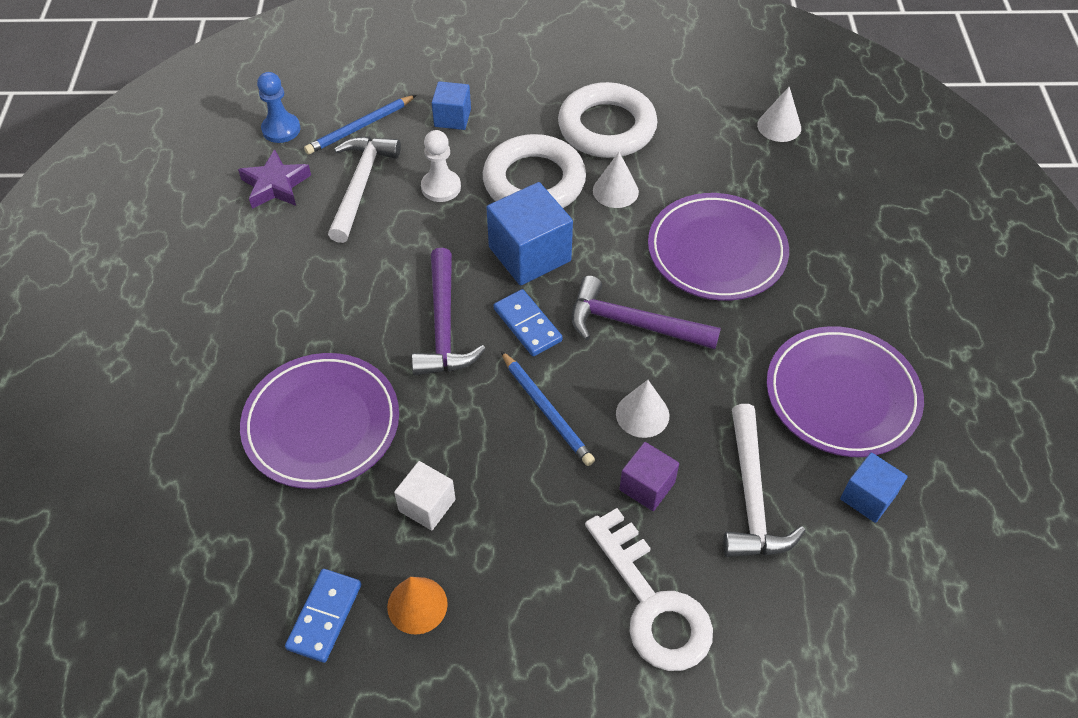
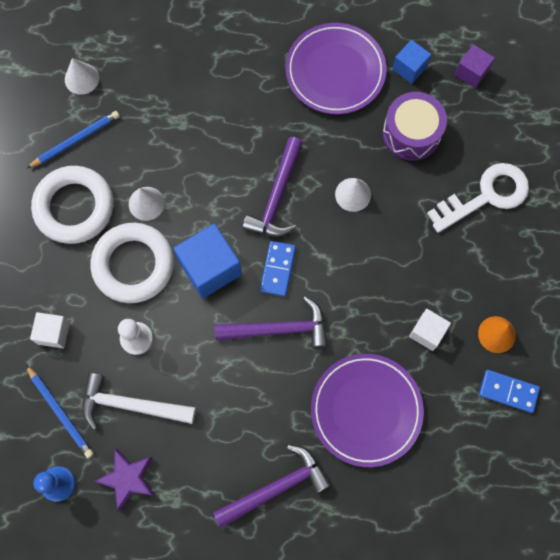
camera: 90 degrees left, 20 degrees up
blue cube [432,81,471,130] -> white cube [30,312,70,348]
blue domino [494,289,563,356] -> blue domino turned 45 degrees counterclockwise [260,241,296,297]
blue pencil [501,351,595,466] -> blue pencil moved to [27,111,120,168]
purple cube [619,442,679,511] -> purple cube moved to [455,44,495,88]
purple plate [648,193,789,301] -> none
white hammer [723,404,805,557] -> purple drum [383,92,447,161]
none -> purple hammer [213,444,331,528]

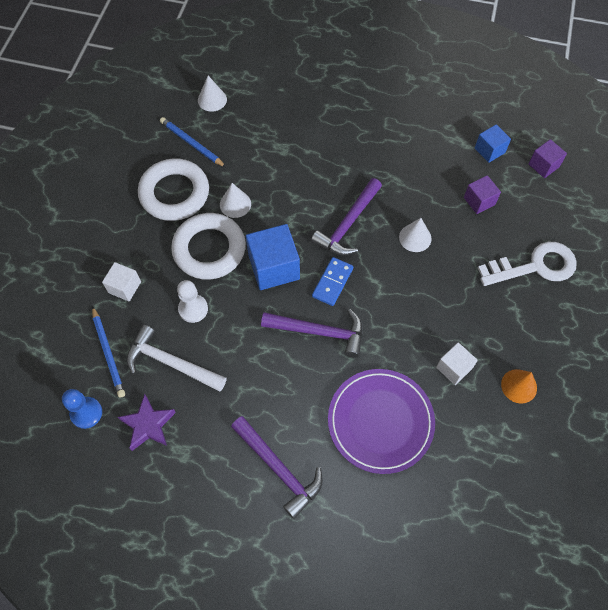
camera: 15 degrees right, 10 degrees down
blue pencil [27,111,120,168] -> blue pencil turned 120 degrees counterclockwise [160,117,226,167]
purple hammer [213,444,331,528] -> purple hammer turned 60 degrees clockwise [231,416,323,519]
purple plate [286,23,386,114] -> none
purple drum [383,92,447,161] -> purple cube [464,175,501,214]
blue domino [479,370,540,413] -> none

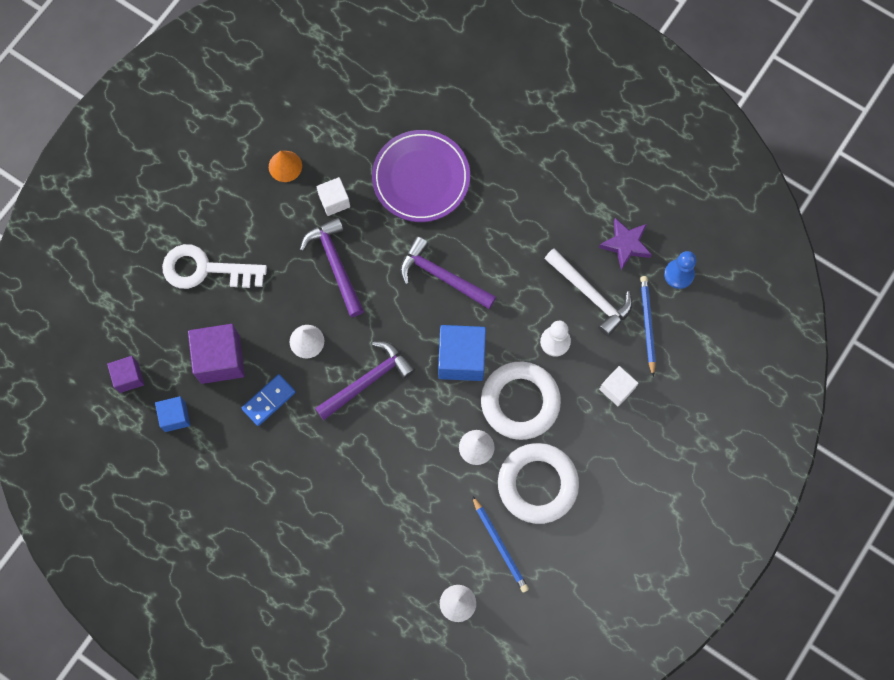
camera: 160 degrees left, 10 degrees up
purple hammer [231,416,323,519] -> purple hammer moved to [300,218,364,317]
blue domino [312,257,353,306] -> blue domino moved to [241,374,296,426]
purple cube [464,175,501,214] -> purple cube [188,324,245,384], size x1.73

